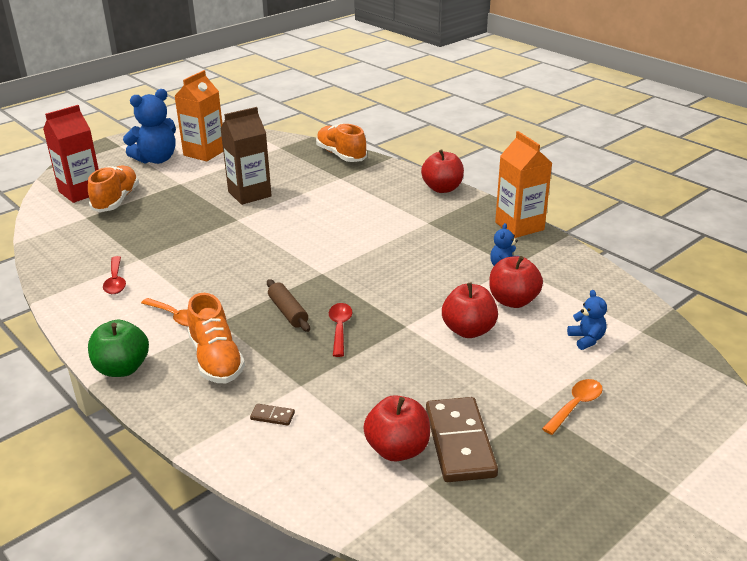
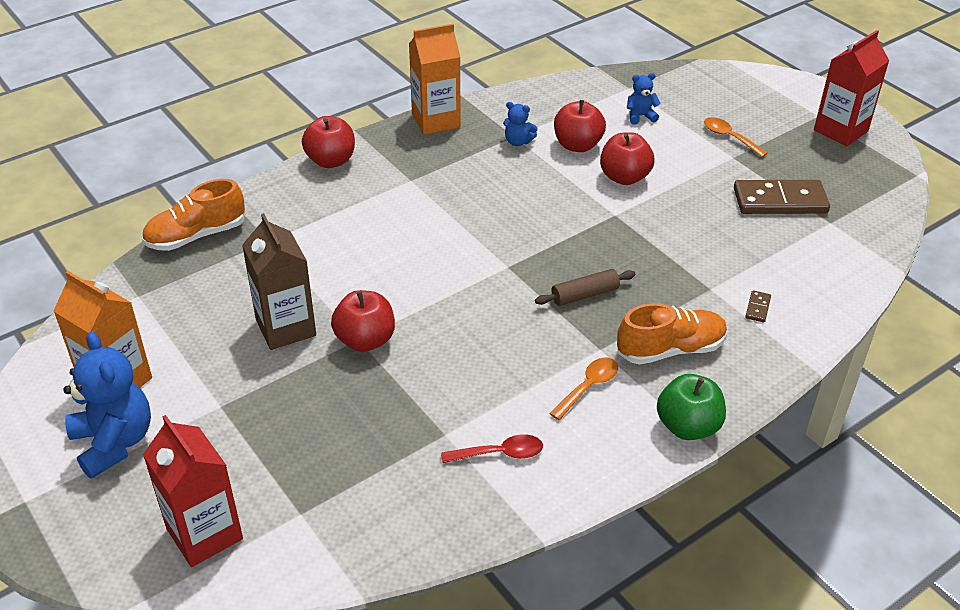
camera: 85 degrees left, 10 degrees up
orange shoe [88,166,139,212] -> none
red spoon [329,303,353,357] -> none
red apple [363,395,430,462] -> red apple moved to [331,290,395,352]
none -> red carton [814,30,889,146]

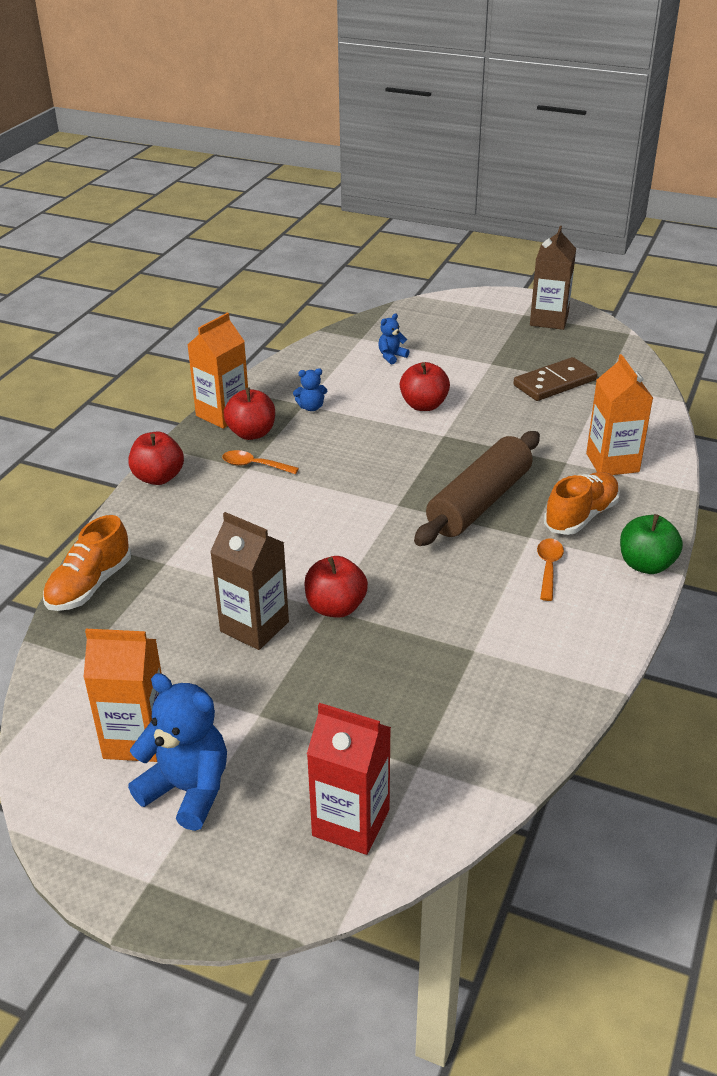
camera: 30 degrees left, 5 degrees down
red spoon [441,434,543,463] -> none
brown rolling pin [535,269,635,306] -> brown rolling pin [414,431,540,546], size x2.17
red apple [554,100,606,152] -> red apple moved to [224,387,275,440]
orange spoon [704,117,768,157] -> orange spoon moved to [222,450,299,474]
brown domino [745,290,771,323] -> orange carton [586,354,653,475]
red carton [814,30,889,146] -> brown carton [530,226,576,330]

